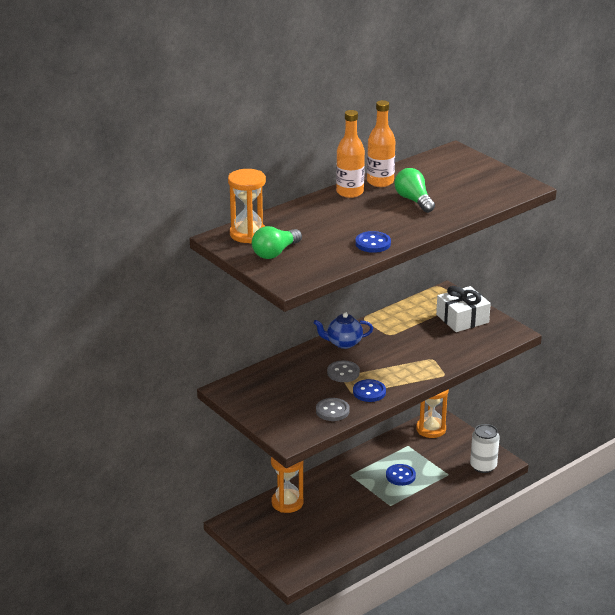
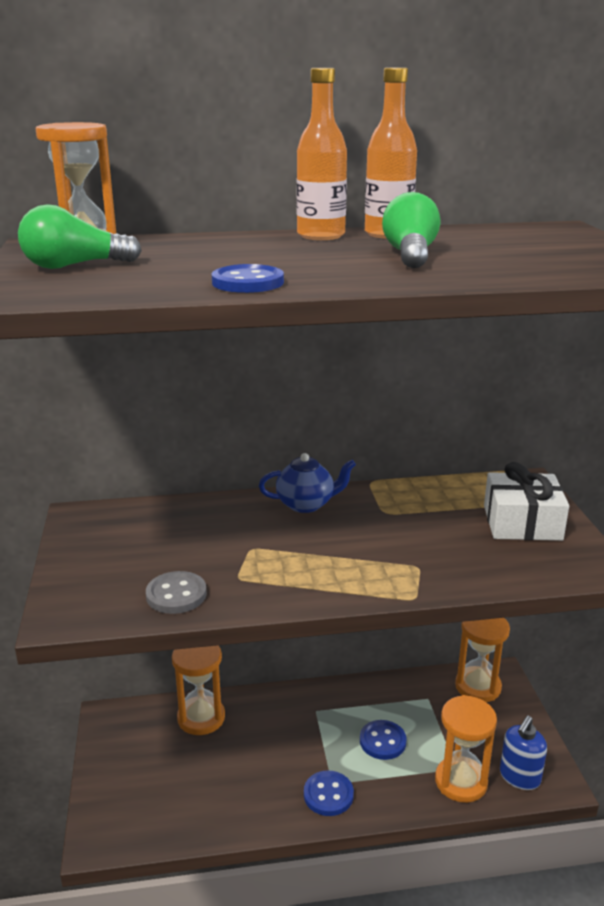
camera: 30 degrees right, 5 degrees down
blue teapot [314,313,373,349] -> blue teapot turned 150 degrees clockwise [259,453,356,513]
grey button [327,361,360,382] -> none
blue button [353,379,386,402] -> blue button moved to [304,770,354,816]
white can [470,424,500,473] -> blue soap dispenser [500,715,547,790]
none -> orange hourglass [435,695,497,803]

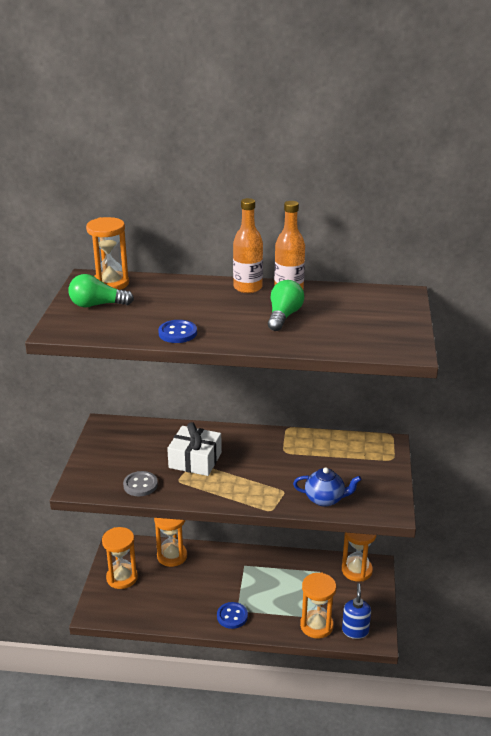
camera: 15 degrees right, 5 degrees up
blue teapot [259,453,356,513] -> blue teapot moved to [293,467,361,507]
blue button [360,720,406,760] -> none
white gift [484,462,569,541] -> white gift moved to [167,422,222,476]
blue soap dispenser [500,715,547,790] -> blue soap dispenser turned 135 degrees clockwise [342,583,371,639]
none -> orange hourglass [102,527,138,589]

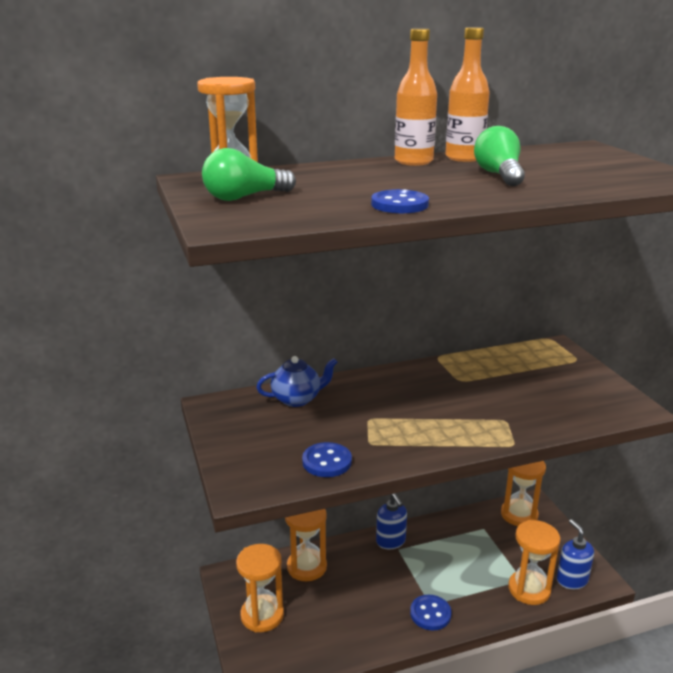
camera: 25 degrees left, 5 degrees down
grey button [123,471,158,496] -> blue button [302,442,352,477]
white gift [167,422,222,476] -> none
blue teapot [293,467,361,507] -> blue teapot moved to [256,356,337,407]
none -> blue soap dispenser [376,493,407,549]

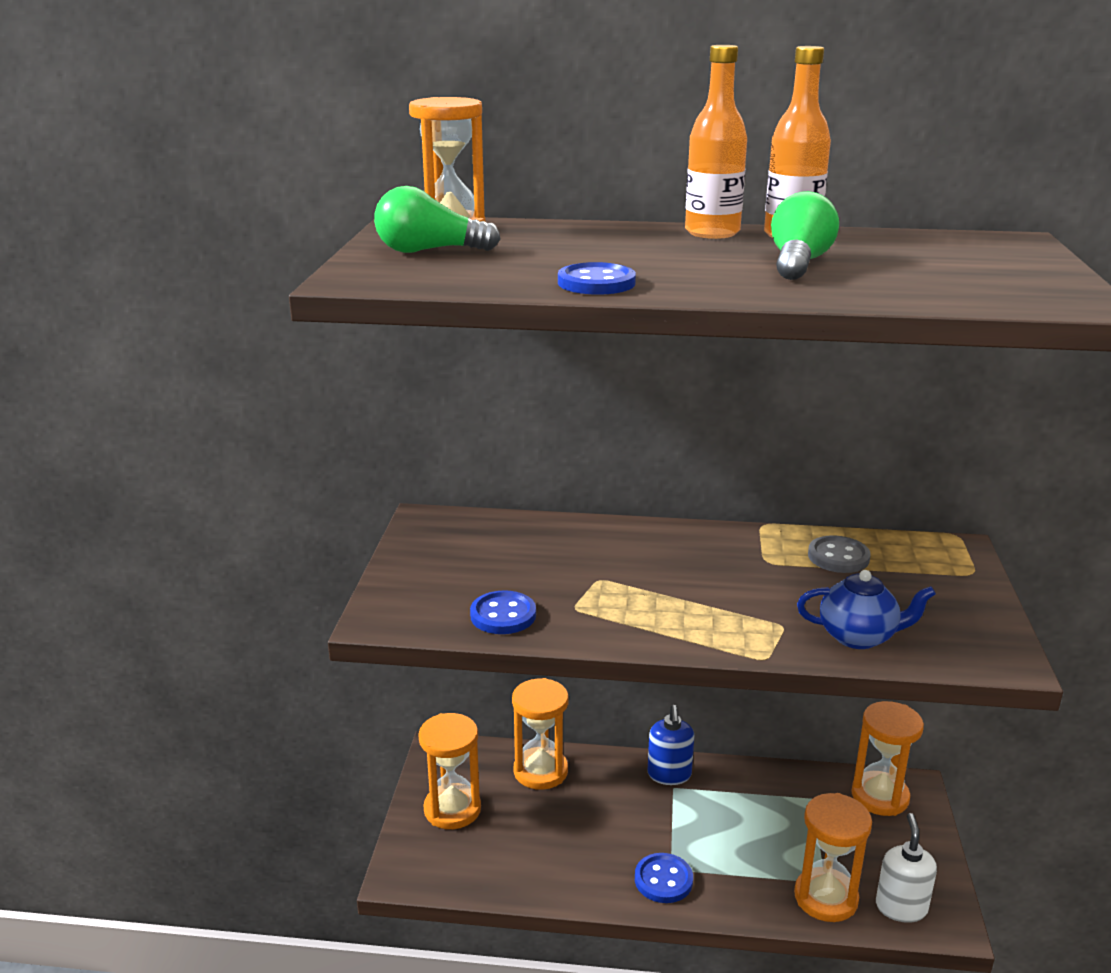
camera: 25 degrees right, 0 degrees up
blue teapot [256,356,337,407] -> blue teapot moved to [797,570,936,649]
blue soap dispenser [557,519,594,589] -> white soap dispenser [876,813,937,923]
none -> grey button [808,536,871,573]

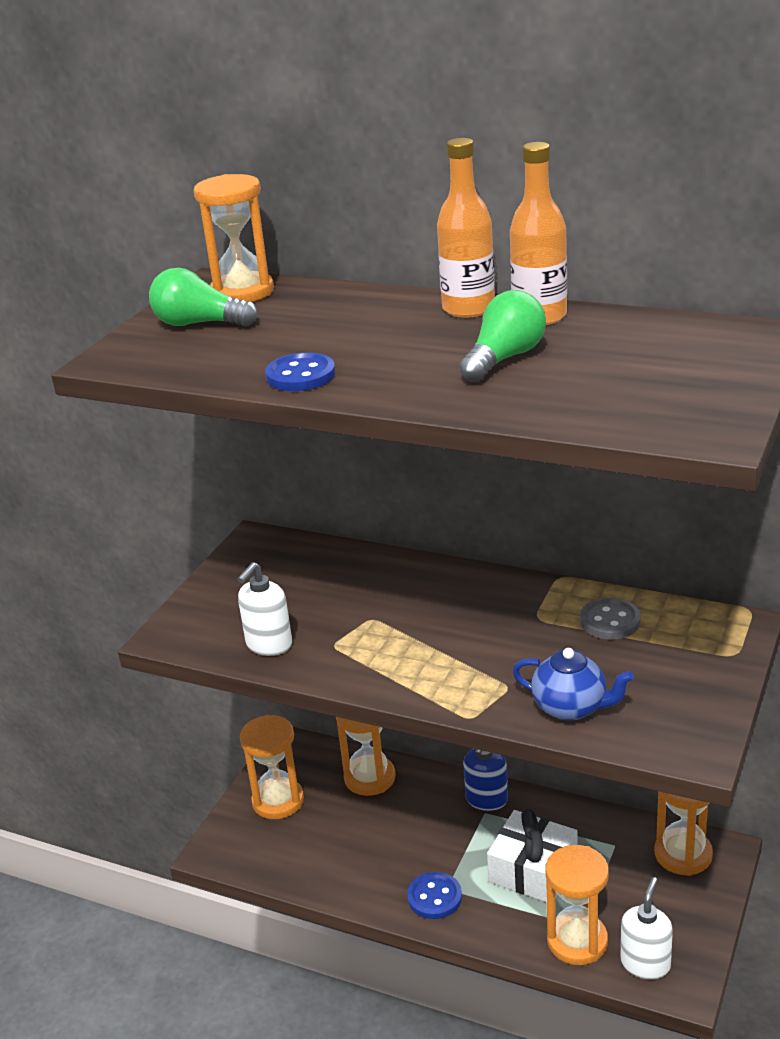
camera: 20 degrees right, 5 degrees up
blue button [470,590,536,634] -> white soap dispenser [238,562,292,656]
none -> white gift [487,809,578,902]

